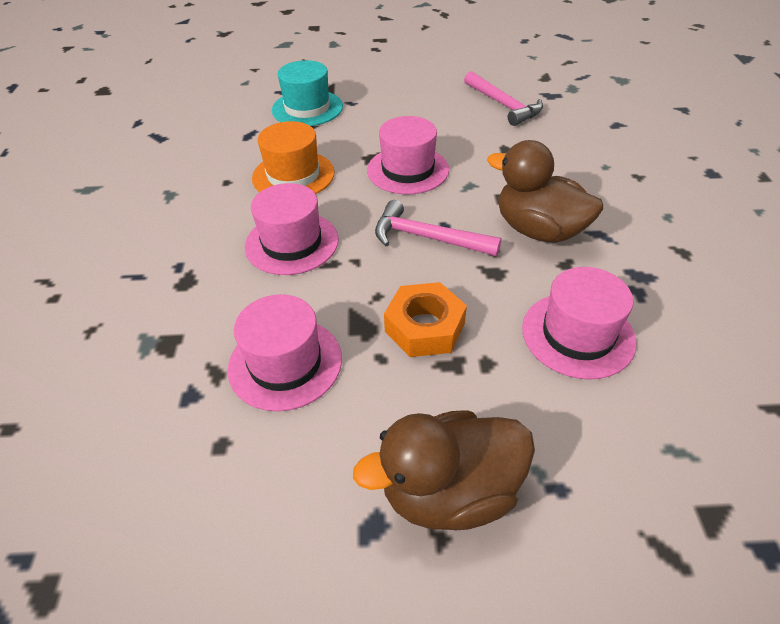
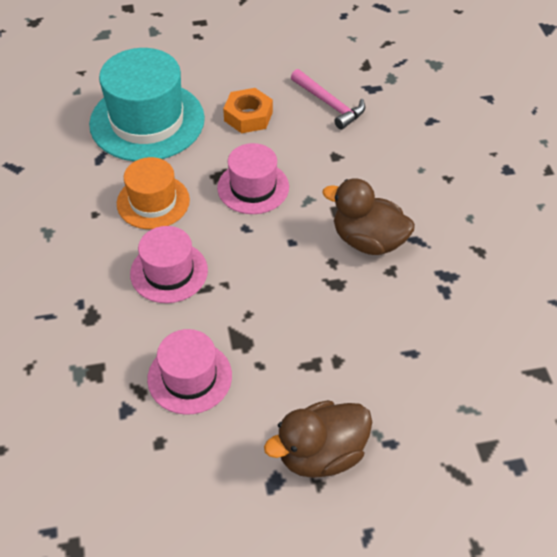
camera: 10 degrees left, 5 degrees up
turquoise hat [272,60,343,126] -> turquoise hat [89,48,205,161], size x1.70
pink hammer [375,200,501,256] -> none
orange nut [384,282,467,357] -> orange nut moved to [223,88,273,133]
pink hat [522,267,637,380] -> none

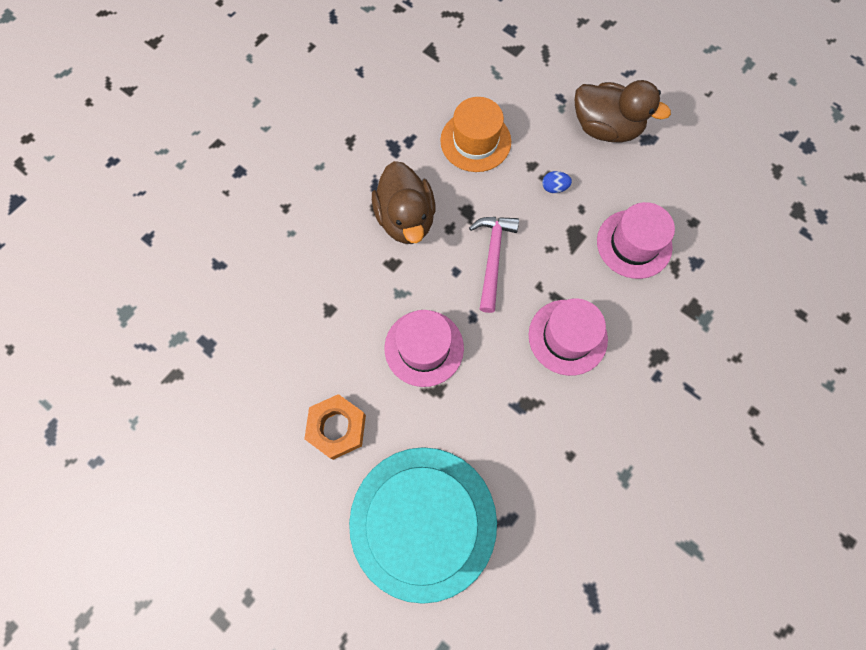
camera: 130 degrees left, 20 degrees up
orange hat [117,157,190,229] -> orange hat moved to [440,97,511,172]
pink hammer [291,69,365,130] -> pink hammer moved to [469,217,519,313]
none -> blue egg [542,171,572,193]

